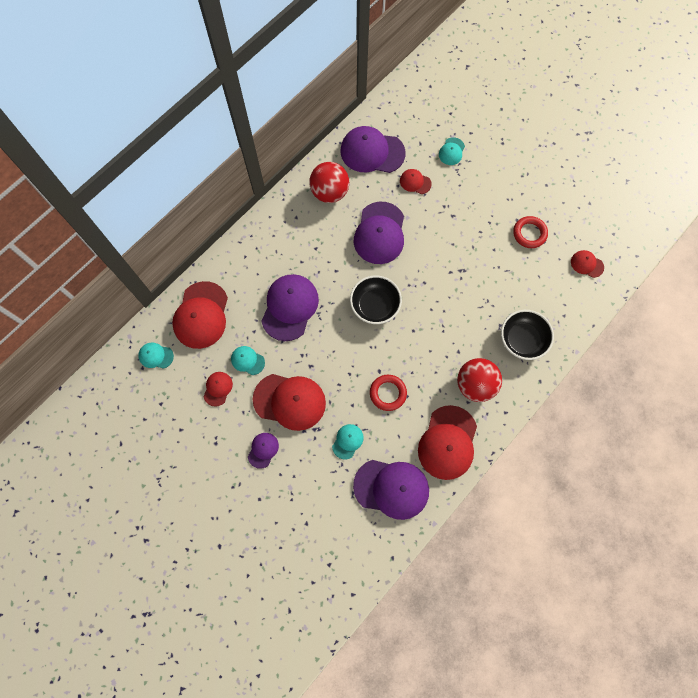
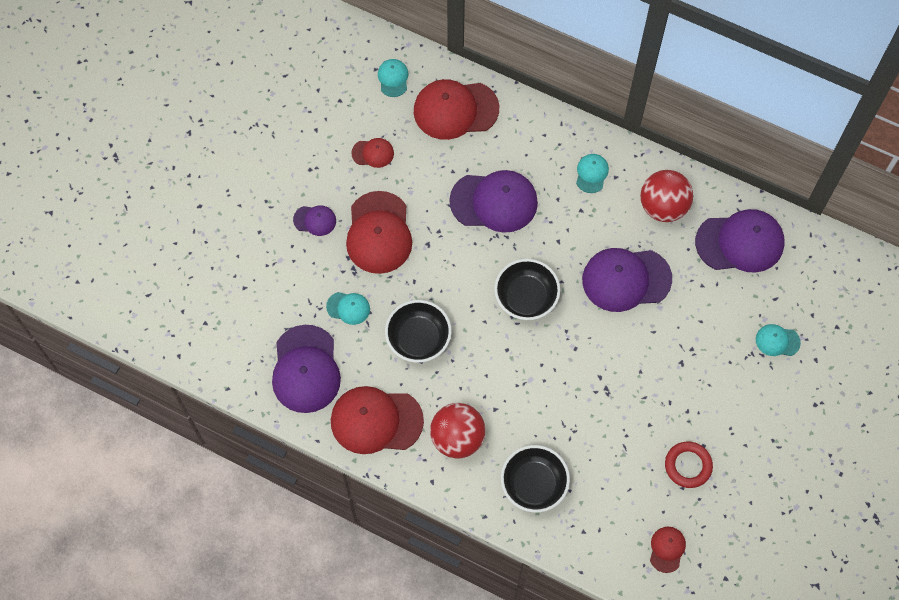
camera: 75 degrees right, 5 degrees down
turquoise cap [231,346,265,375] -> turquoise cap moved to [576,154,609,193]
purple cap [340,126,406,173] -> purple cap turned 90 degrees clockwise [695,209,785,273]
red ring [370,375,407,411] -> black bowl [385,300,452,363]
red cap [400,169,432,194] -> none

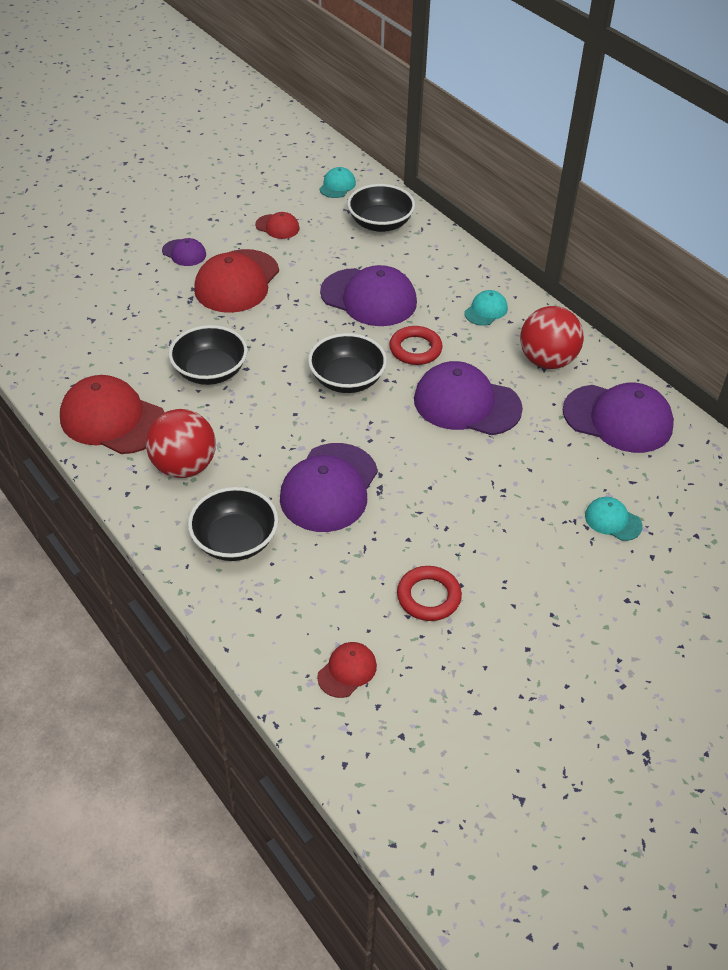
camera: 25 degrees right, 20 degrees down
purple cap [272,325,341,413] -> purple cap moved to [280,443,378,532]
turquoise cap [326,292,370,325] -> none
red cap [414,79,499,140] -> black bowl [347,184,415,232]
none -> red ring [389,326,443,365]

